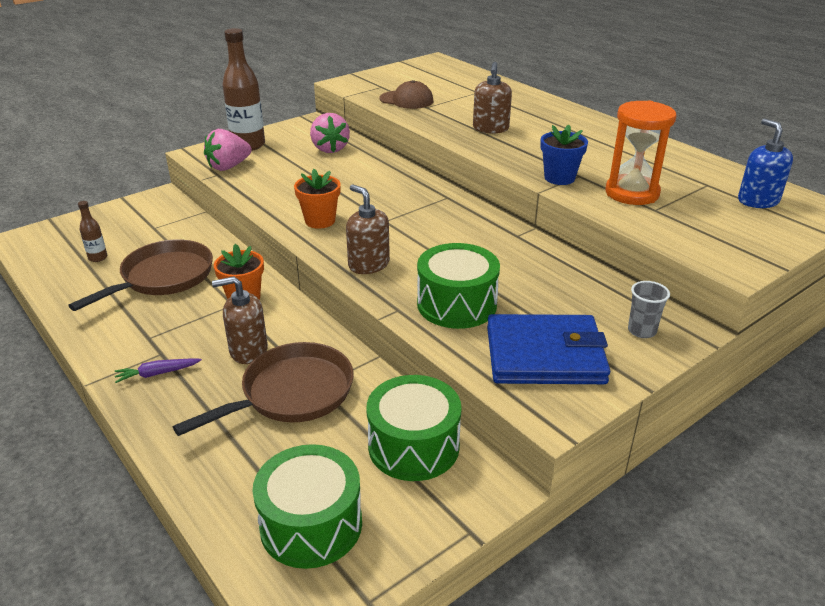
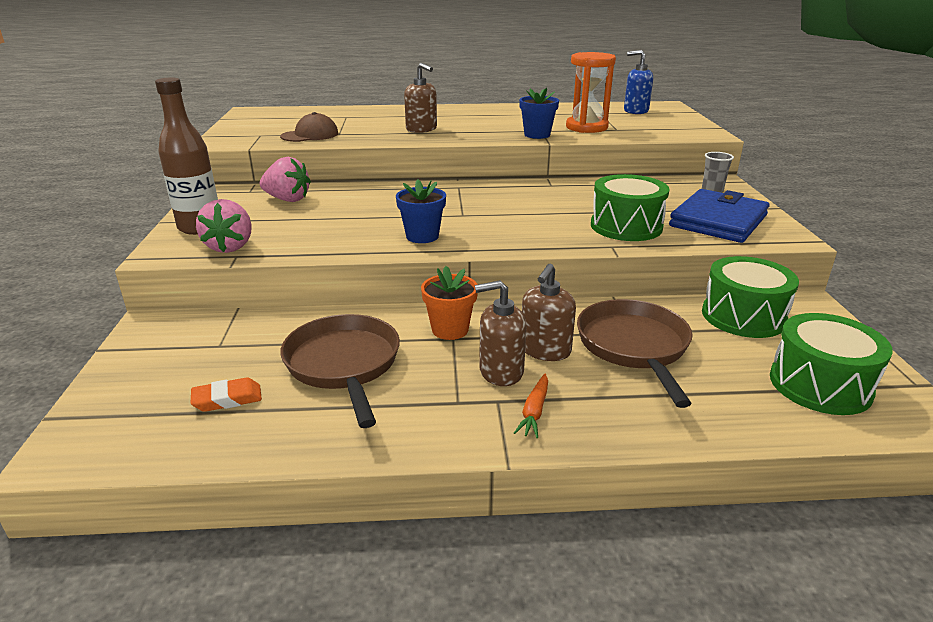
camera: 55 degrees left, 5 degrees down
brown bottle [78,201,107,262] -> orange eraser [191,377,262,412]
purple carrot [115,358,202,383] -> orange carrot [514,374,548,438]
orange flower pot [294,169,341,229] -> blue flower pot [396,180,446,243]
brown soap dispenser [346,185,390,274] -> brown soap dispenser moved to [475,280,527,386]

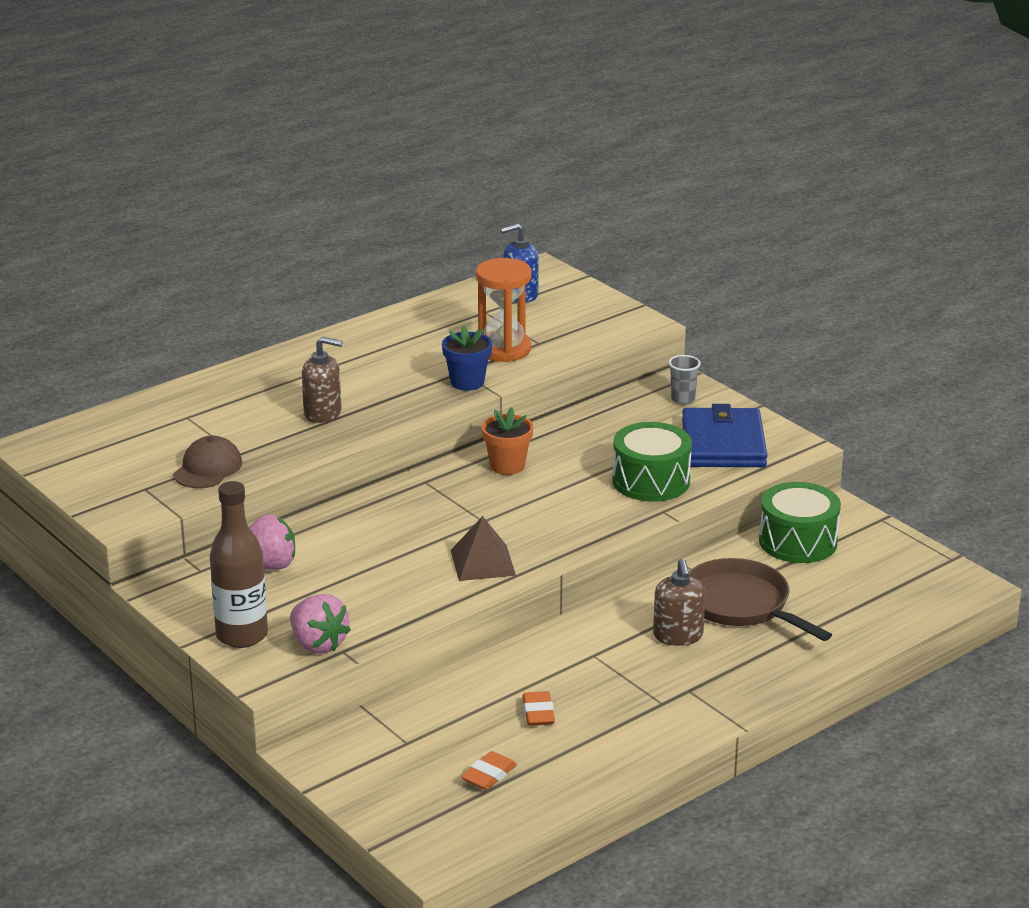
camera: 35 degrees left, 0 degrees up
brown pan [281,314,400,428] -> orange eraser [522,691,555,726]
blue flower pot [396,180,446,243] -> brown pyramid [451,516,516,581]
orange flower pot [421,266,478,340] -> orange flower pot moved to [482,407,533,475]
brown soap dispenser [475,280,527,386] -> none
orange carrot [514,374,548,438] -> none
green drum [770,313,893,415] -> none

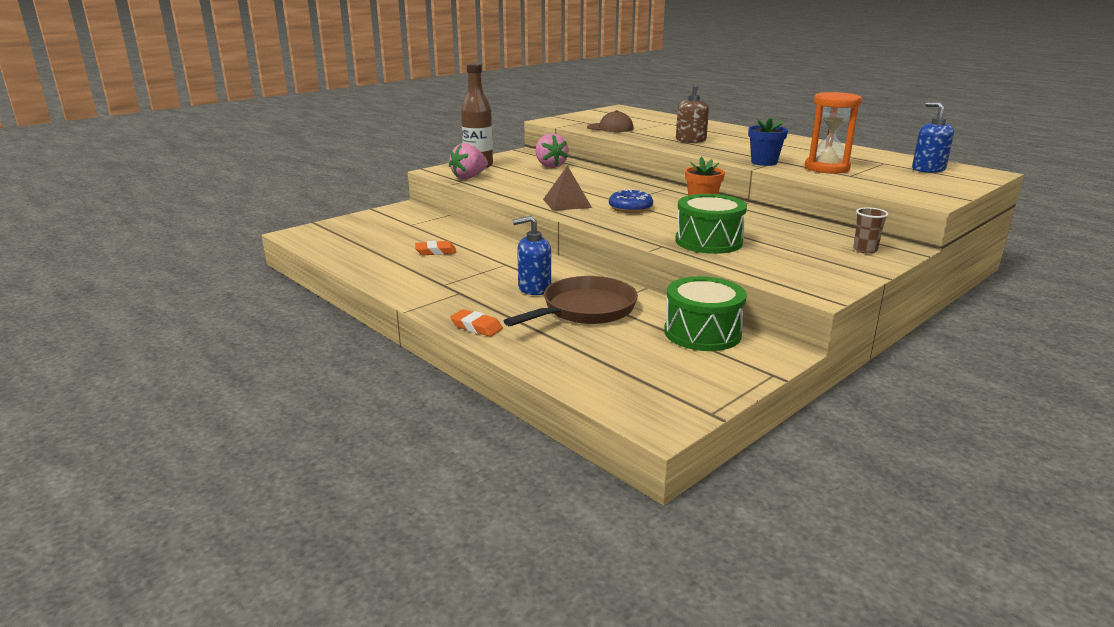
camera: 85 degrees right, 5 degrees down
orange eraser [461,751,517,790] -> orange eraser moved to [450,309,503,337]
brown soap dispenser [653,558,705,646] -> blue soap dispenser [513,216,551,295]
grey cup [669,355,701,405] -> brown cup [853,207,888,254]
blue wallet [682,404,767,467] -> none
none -> blue donut [609,189,653,213]

